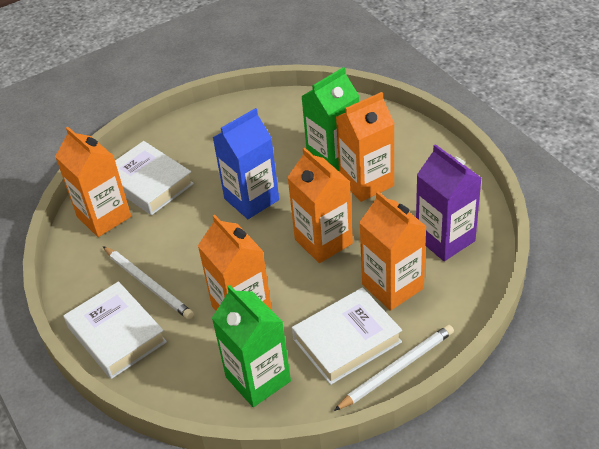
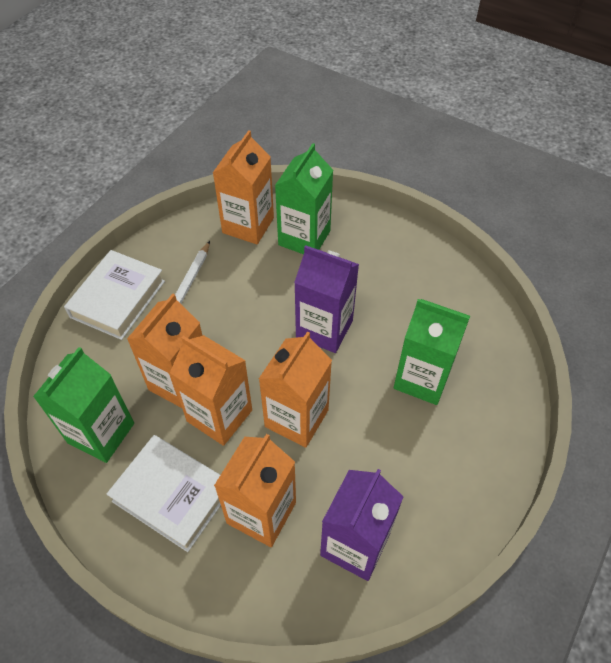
camera: 60 degrees right, 10 degrees up
white book [115,141,194,215] -> green carton [275,143,333,254]
blue carton [212,108,279,219] -> purple carton [294,245,359,353]
white pencil [334,325,454,411] -> none
orange carton [336,92,395,202] -> orange carton moved to [170,335,252,446]

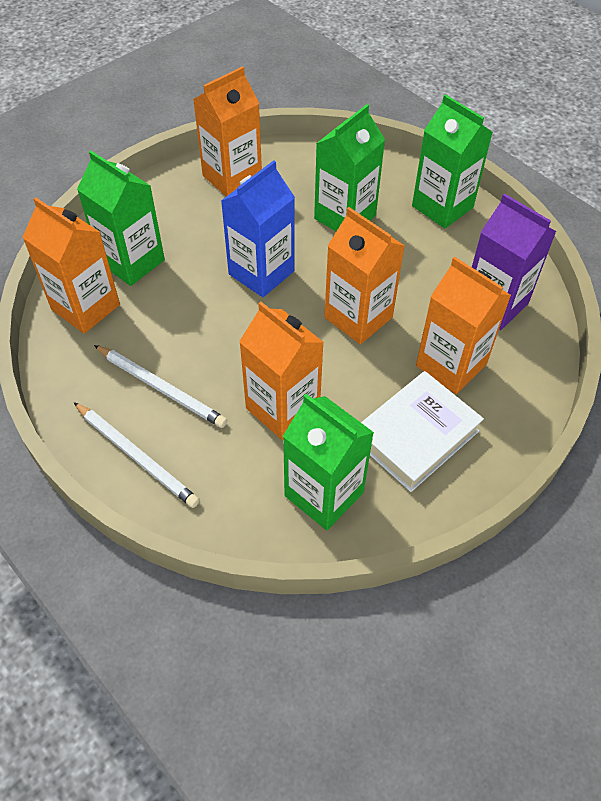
camera: 75 degrees left, 0 degrees up
white book [64,250,165,340] -> white pencil [74,402,200,508]
orange carton [170,335,252,446] -> orange carton moved to [193,66,262,196]
purple carton [294,245,359,353] -> blue carton [221,160,295,297]
none -> green carton [412,94,493,228]

